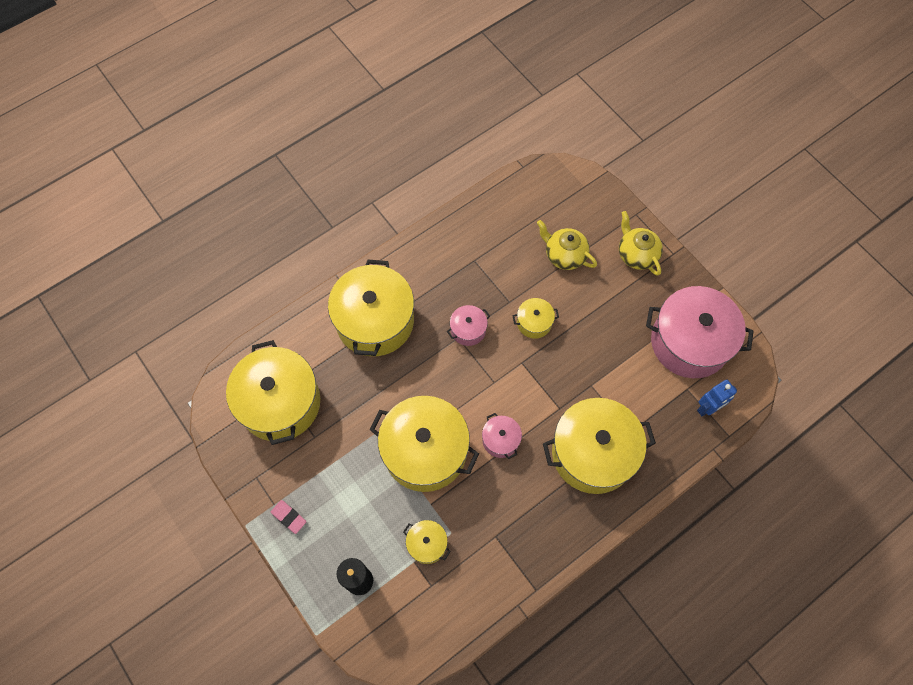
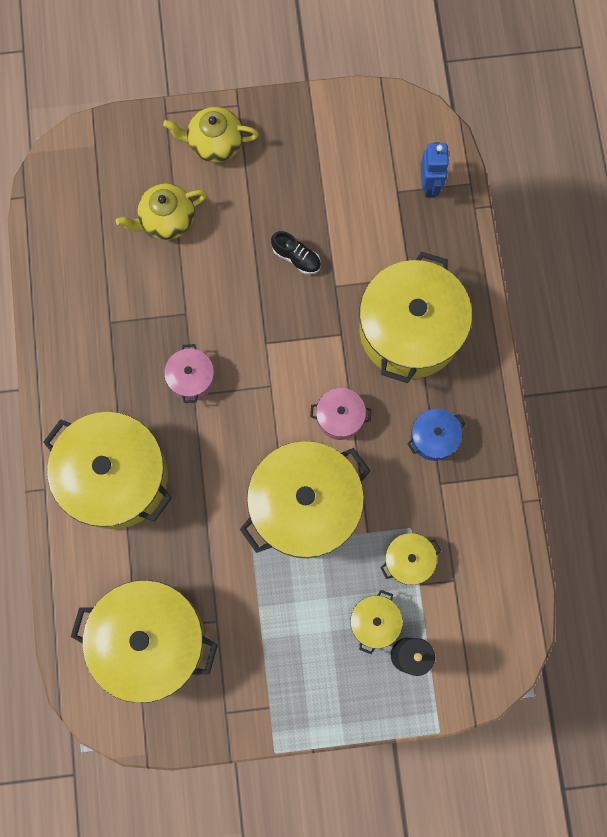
camera: 60 degrees left, 10 degrees up
pink eraser [271,500,306,534] -> none
yellow pot [512,298,559,339] -> yellow pot moved to [350,590,403,654]
pink pot [646,286,754,378] -> none
none -> black shoe [271,231,321,275]
none -> blue pot [407,409,466,461]

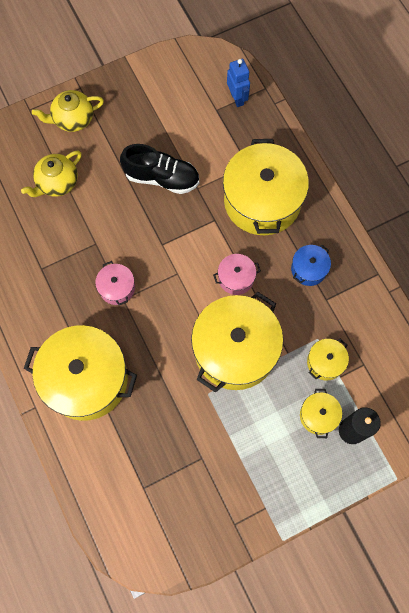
camera: 20 degrees left, 5 degrees down
yellow pot [71,580,218,703] -> none
black shoe [271,231,321,275] -> black shoe [120,144,199,194], size x1.83

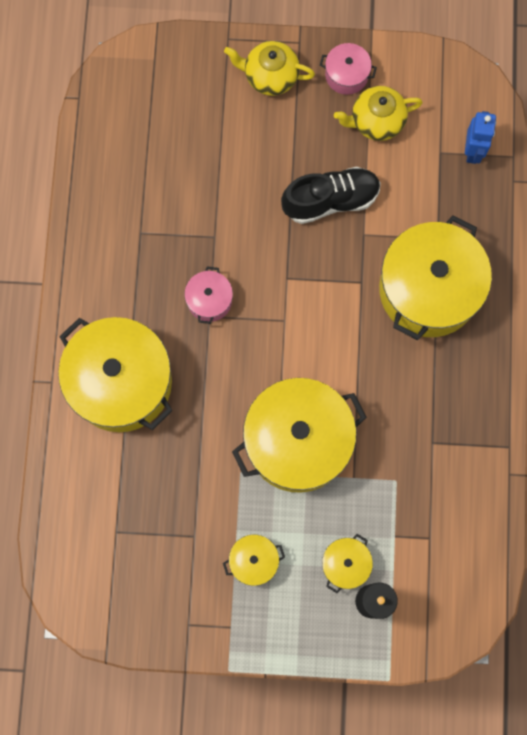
camera: 30 degrees right, 5 degrees up
yellow teapot [21,151,81,197] -> yellow teapot moved to [334,86,423,141]
black shoe [120,144,199,194] -> black shoe turned 60 degrees counterclockwise [281,167,381,224]
pink pot [213,254,261,295] -> pink pot moved to [320,43,377,95]
blue pot [291,245,331,286] -> none
yellow pot [307,339,349,381] -> yellow pot moved to [223,535,285,586]

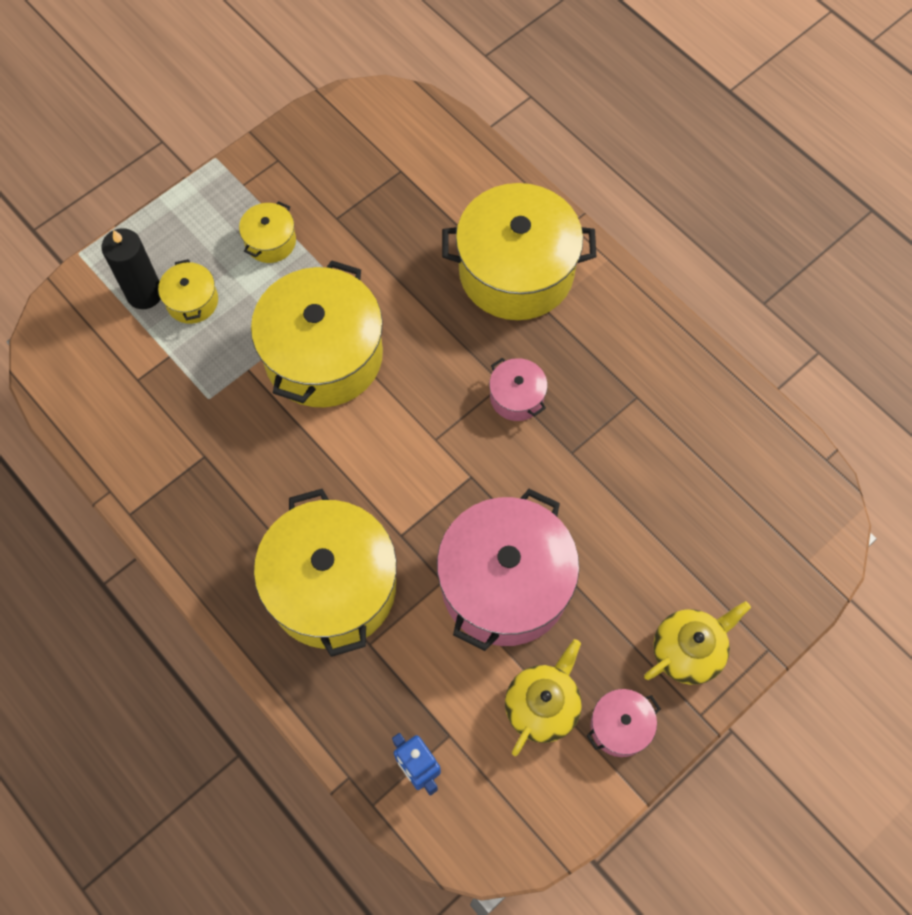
camera: 135 degrees right, 10 degrees down
black shoe [281,167,381,224] -> pink pot [437,489,579,651]

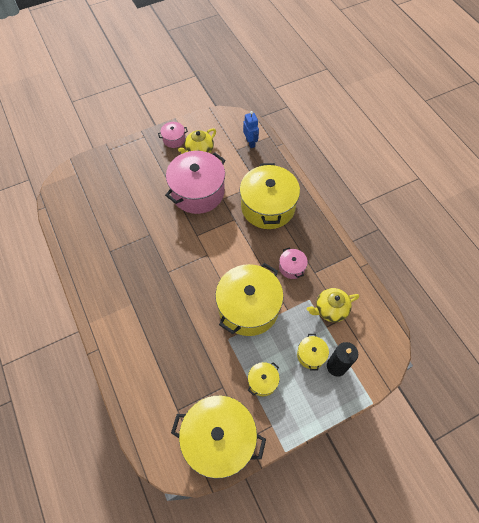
camera: 165 degrees left, 5 degrees down
yellow pot [442,183,596,320] -> yellow pot moved to [171,395,266,479]
pink pot [489,358,547,421] -> pink pot moved to [279,248,308,279]
yellow teapot [644,601,751,685] -> yellow teapot moved to [307,288,359,322]

